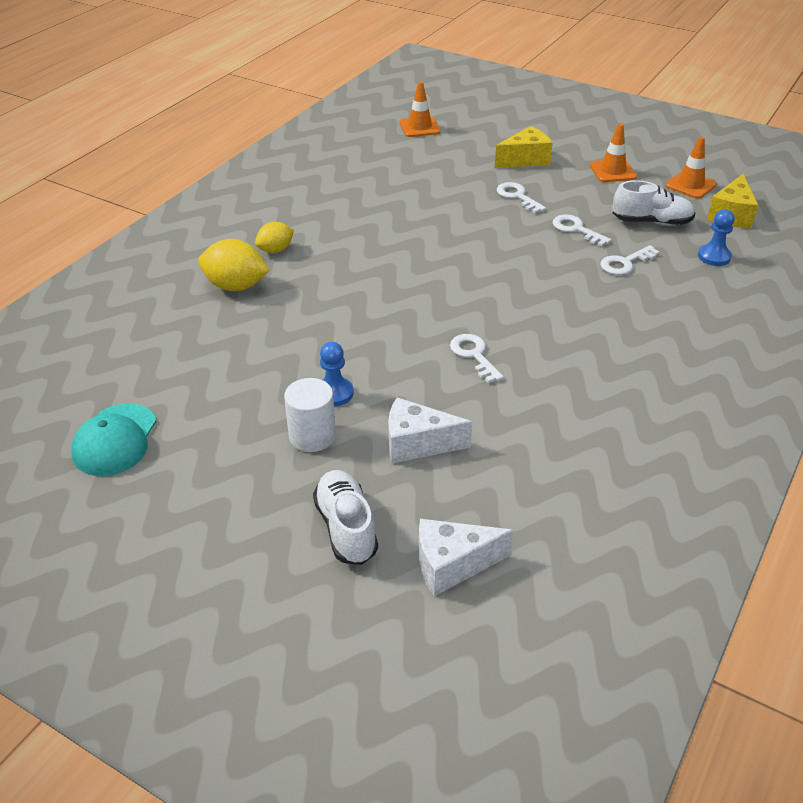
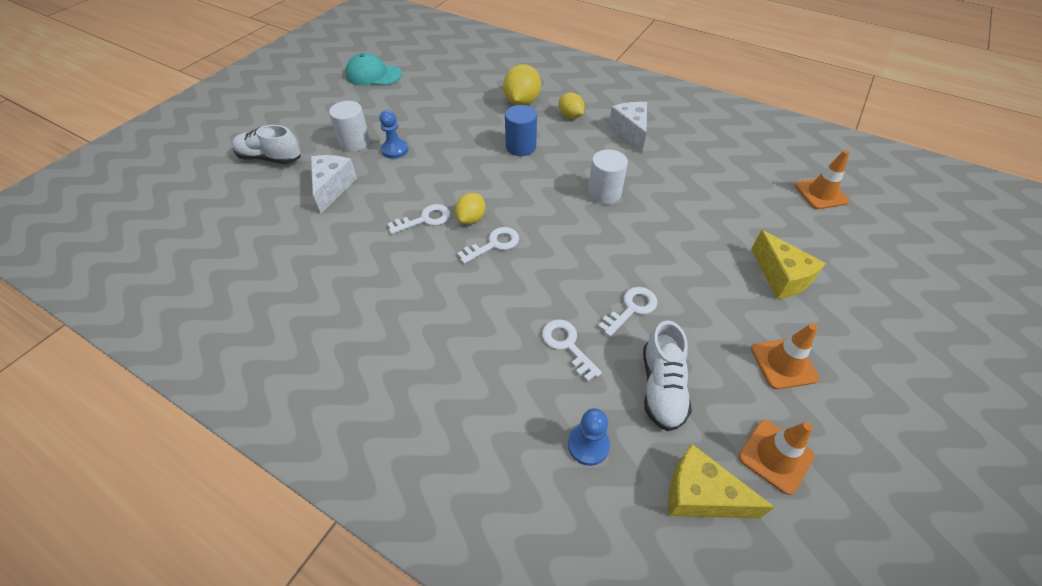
camera: 90 degrees right, 10 degrees up
white shoe [313,470,378,565] -> white shoe turned 150 degrees counterclockwise [232,125,301,164]
white cheese [419,519,513,596] -> white cheese moved to [609,102,647,153]
white key [497,182,546,213] -> white key moved to [457,227,519,264]
none -> yellow lemon [455,193,486,224]
none -> blue cylinder [505,105,537,156]
none -> white cylinder [588,149,628,204]

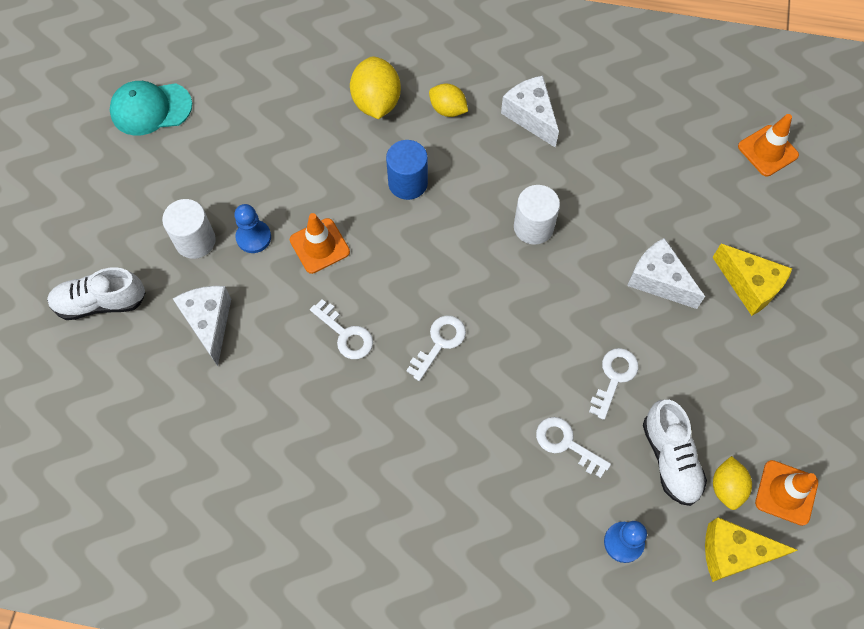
camera: 20 degrees left, 15 degrees up
white key [388,204,450,234] -> white key turned 90 degrees clockwise [310,299,373,359]
yellow lemon [455,193,486,224] -> yellow lemon moved to [713,456,752,510]
orange traffic cone [751,324,819,389] -> orange traffic cone moved to [290,213,350,274]
none -> white cheese [627,238,705,309]

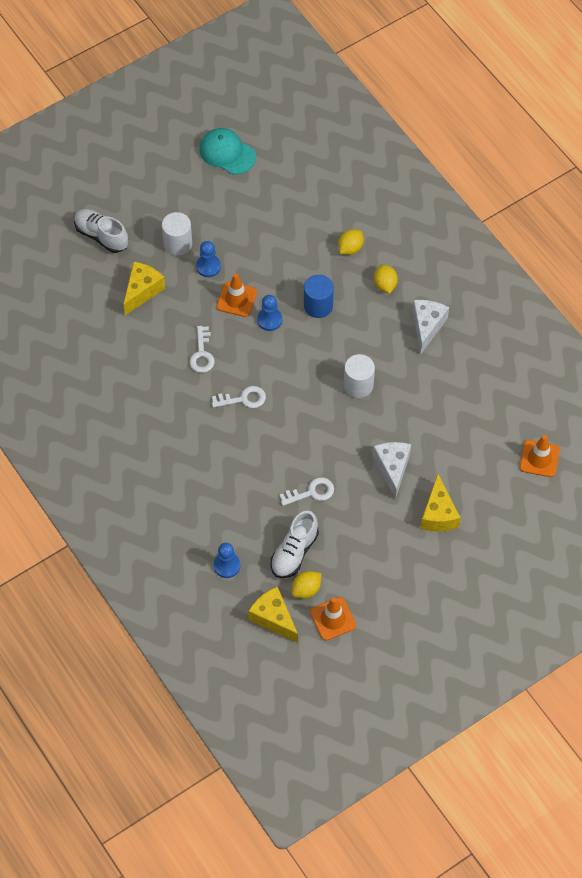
camera: 45 degrees right, 5 degrees down
white cheese [173,286,231,366] -> yellow cheese [123,261,165,315]
yellow lemon [350,57,401,119] -> yellow lemon [338,229,364,255], size x0.62
white key [536,417,611,478] -> none
none -> blue pawn [257,295,282,331]

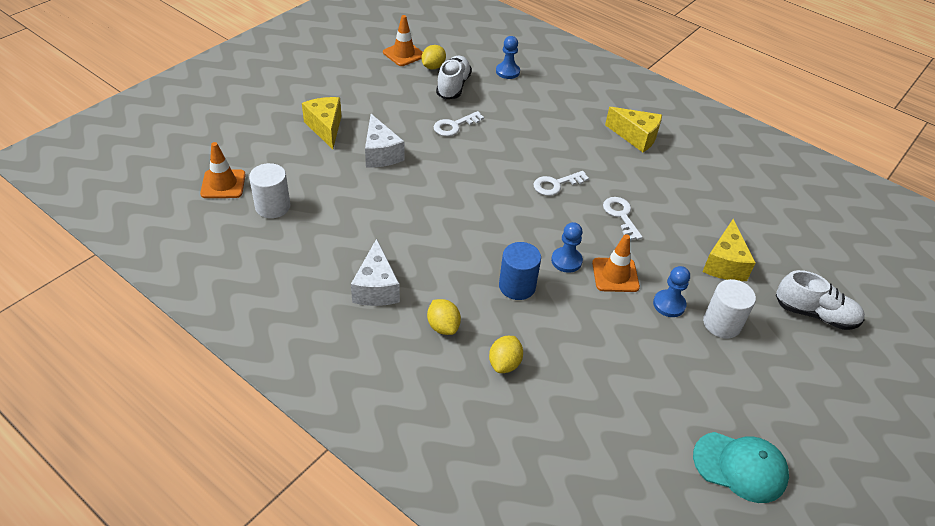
camera: 160 degrees right, 15 degrees down
yellow cheese [248,587,298,643] -> yellow cheese moved to [605,107,662,152]
white cylinder [344,354,375,398] -> white cylinder moved to [249,163,290,218]

